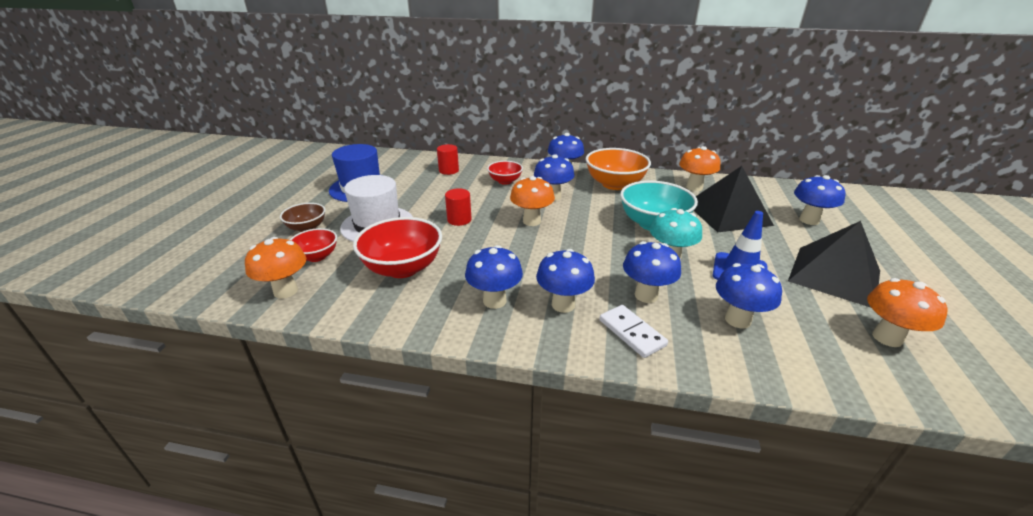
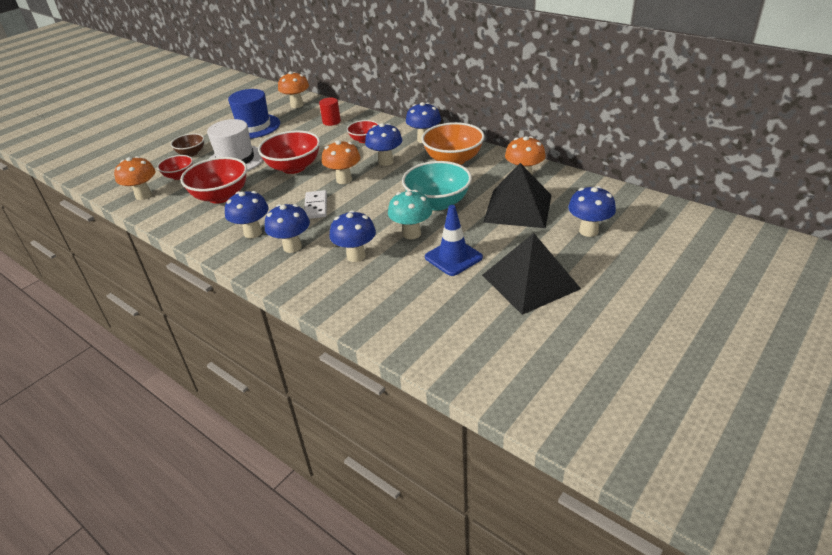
camera: 30 degrees right, 5 degrees up
red cylinder [445,189,472,226] -> red bowl [258,130,320,174]
white domino [600,305,668,358] -> white domino moved to [304,190,327,219]
blue mushroom [716,263,782,329] -> none
orange mushroom [867,278,947,347] -> orange mushroom moved to [278,71,309,108]

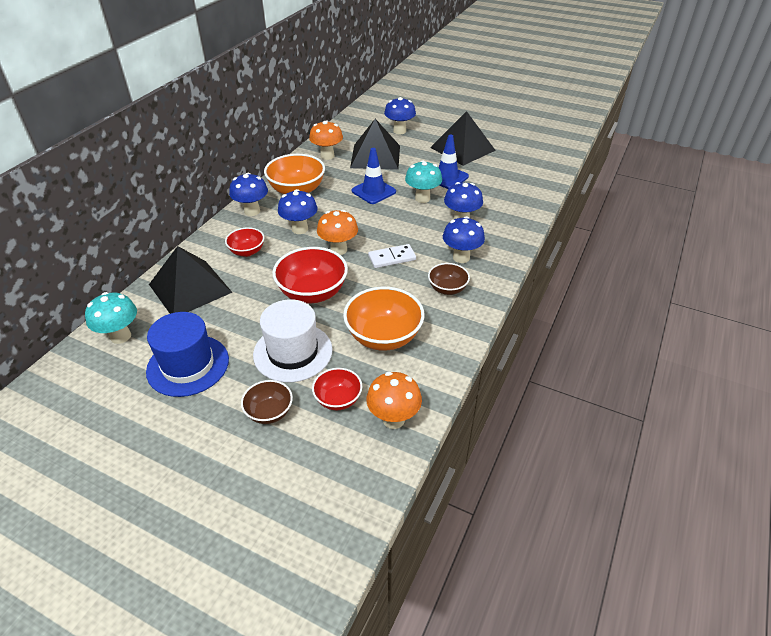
camera: 105 degrees left, 5 degrees up
red bowl [180,157,247,204] -> orange bowl [343,287,424,351]
blue mushroom [225,191,269,238] -> brown bowl [428,263,470,295]
orange mushroom [278,71,309,108] -> turquoise mushroom [85,292,137,344]
red cylinder [319,97,341,126] -> black pyramid [149,246,232,314]
turquoise bowl [402,161,472,211] -> blue traffic cone [351,148,396,204]

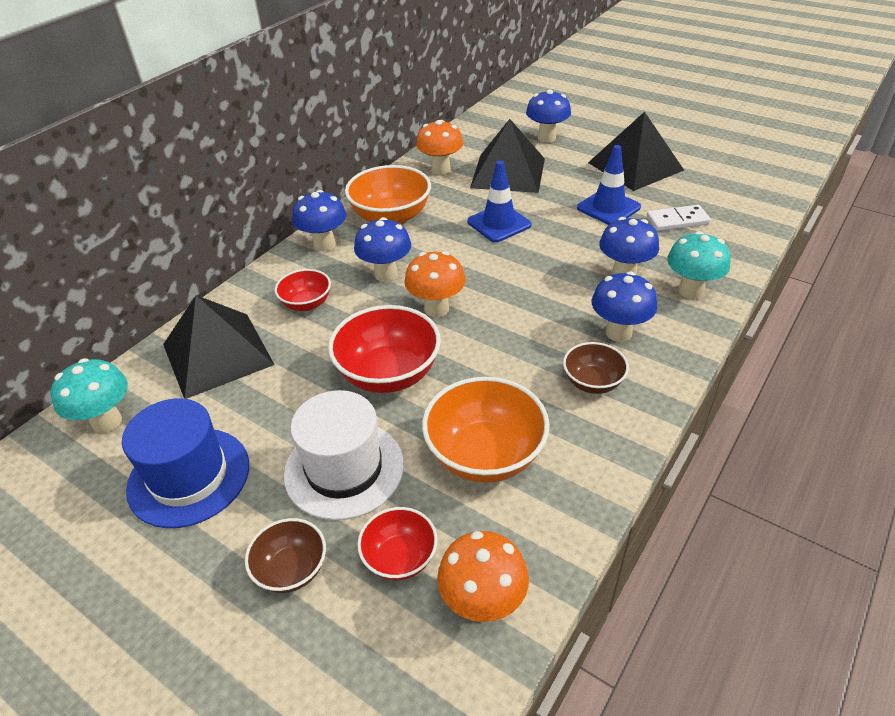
camera: 10 degrees right, 0 degrees up
white domino [368,244,416,268] -> white domino moved to [647,205,711,231]
turquoise mushroom [405,160,442,203] -> turquoise mushroom moved to [667,231,731,299]

